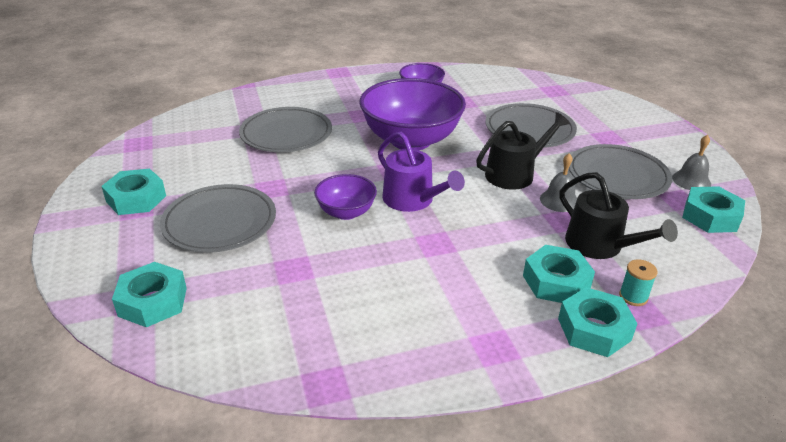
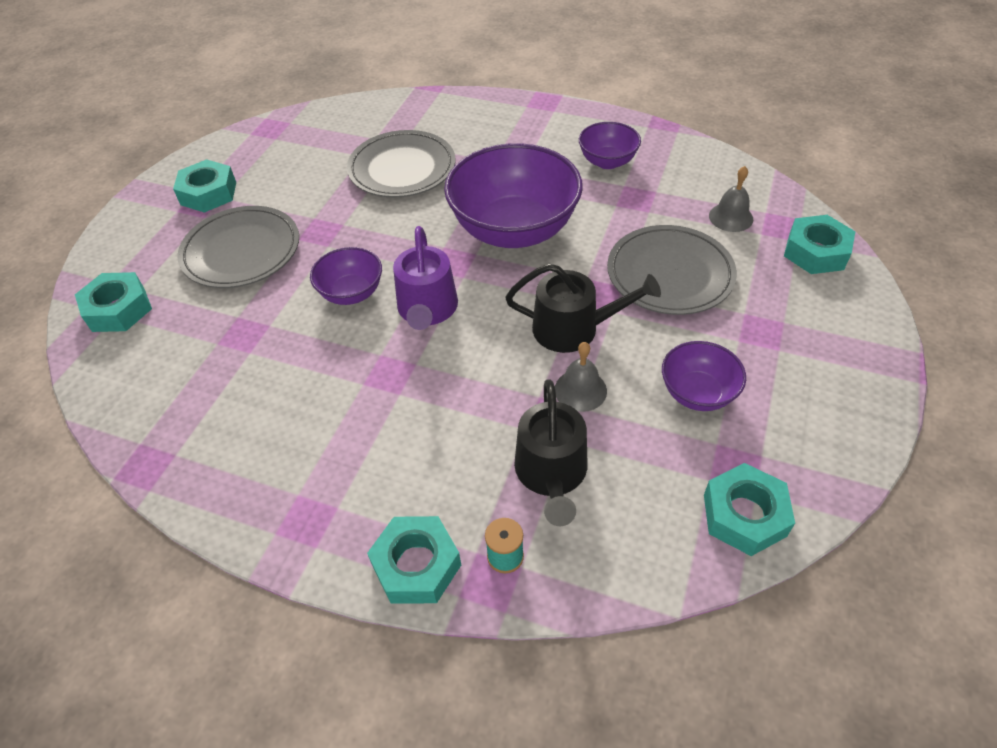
camera: 40 degrees right, 15 degrees up
turquoise nut [523,245,595,303] -> turquoise nut moved to [784,215,856,274]
grey plate [569,144,672,199] -> purple bowl [662,341,746,411]
grey bell [672,135,711,190] -> grey bell moved to [709,166,753,232]

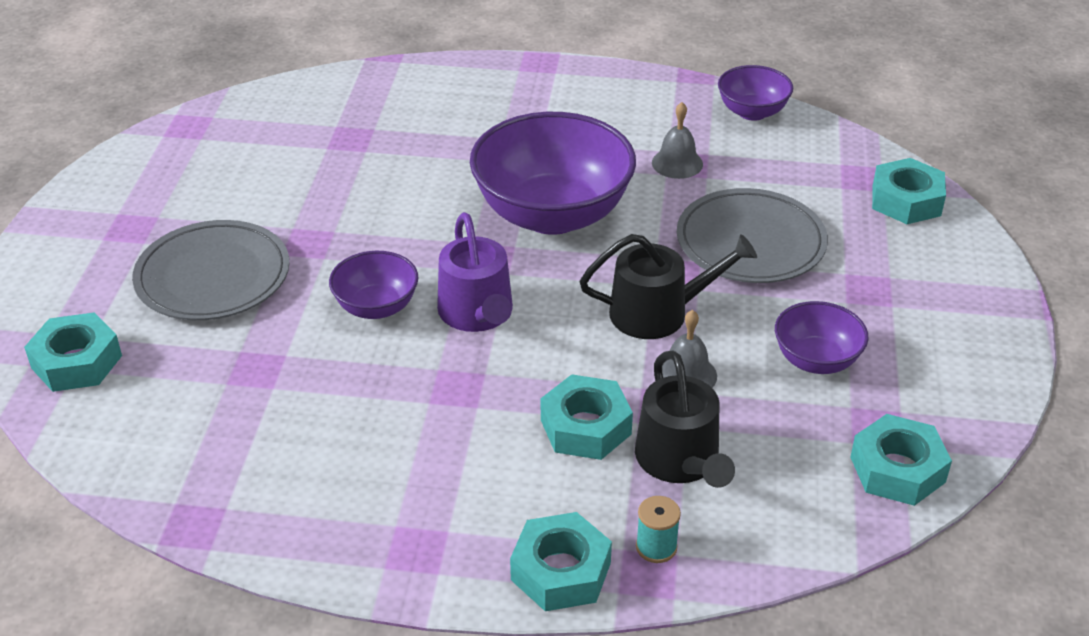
camera: 15 degrees left, 10 degrees down
turquoise nut [173,159,236,213] -> turquoise nut moved to [541,374,633,460]
grey plate [347,130,455,198] -> none
purple bowl [579,122,641,169] -> purple bowl moved to [718,65,793,121]
grey bell [709,166,753,232] -> grey bell moved to [652,102,703,179]

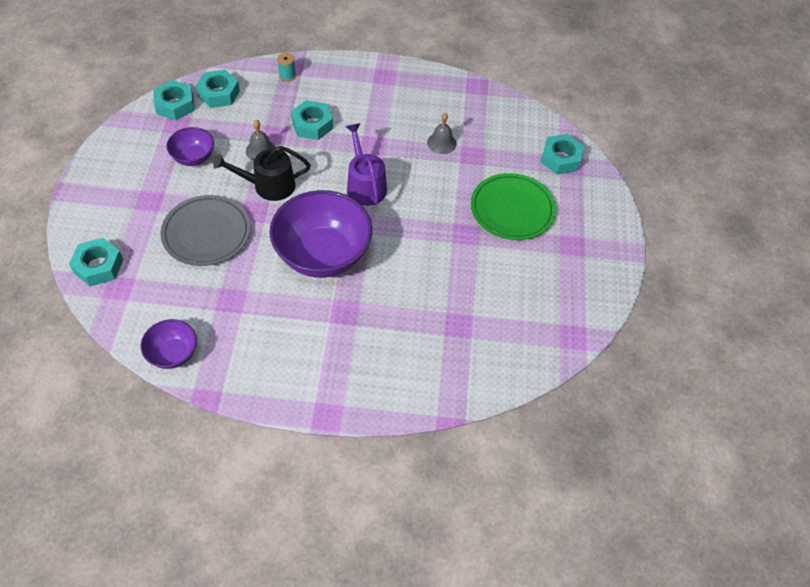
camera: 175 degrees right, 15 degrees up
grey plate [132,220,290,320] -> green plate [471,173,556,240]
purple bowl [329,251,418,319] -> none
turquoise nut [510,512,612,611] -> turquoise nut moved to [196,70,240,108]
black watering can [635,350,735,488] -> none
grey bell [652,102,703,179] -> grey bell moved to [427,113,457,154]

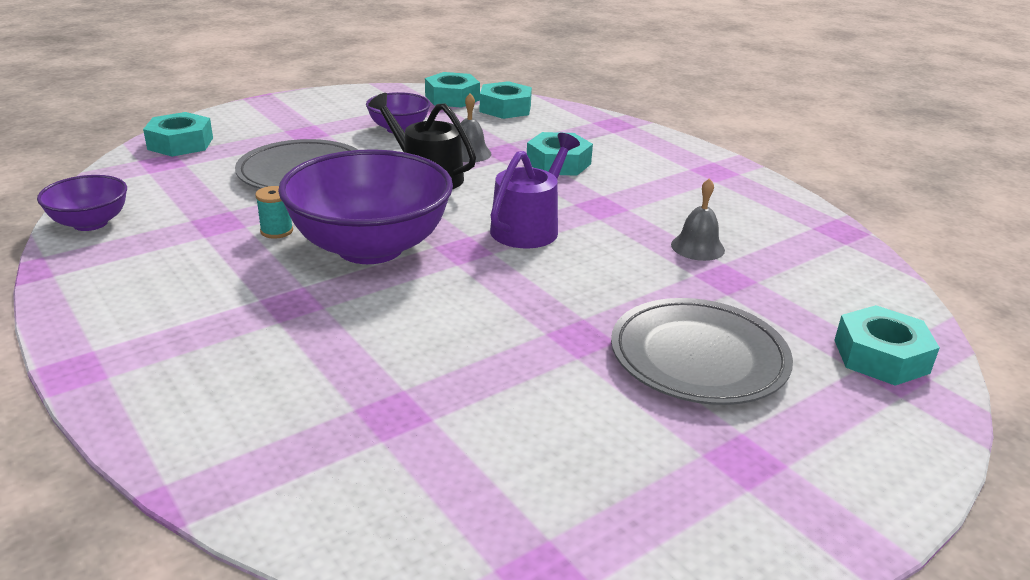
camera: 50 degrees right, 25 degrees down
turquoise spool [277,53,296,82] -> turquoise spool moved to [255,186,293,238]
green plate [471,173,556,240] -> grey plate [611,298,793,405]

